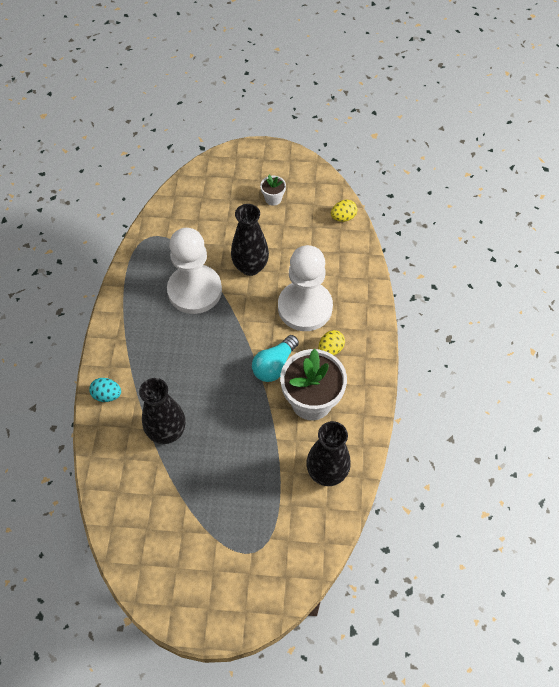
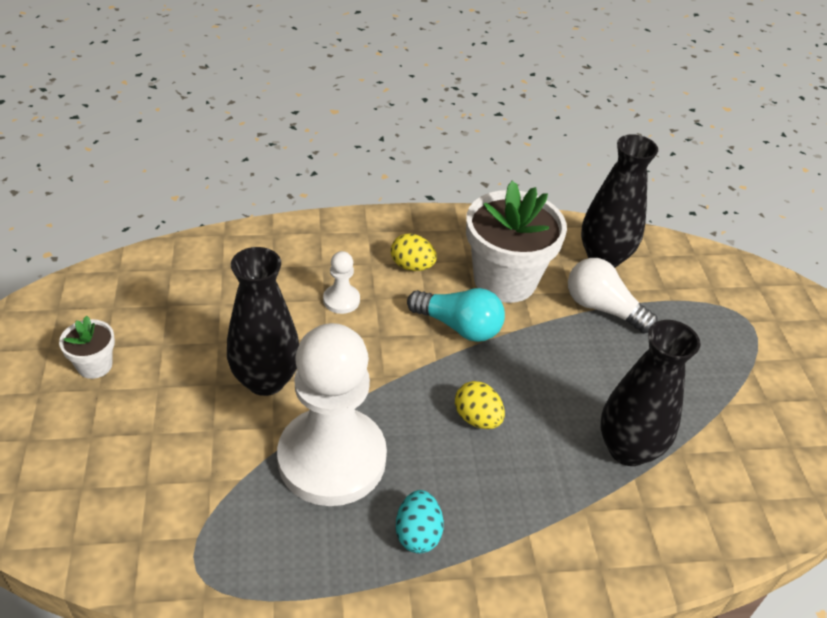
camera: 105 degrees left, 15 degrees down
turquoise egg [89,378,121,402] -> turquoise egg moved to [396,490,444,554]
white pawn [278,245,333,331] -> white pawn [323,251,360,314], size x0.40
yellow egg [331,200,357,222] -> yellow egg moved to [455,381,505,429]
none -> white light bulb [568,258,658,334]

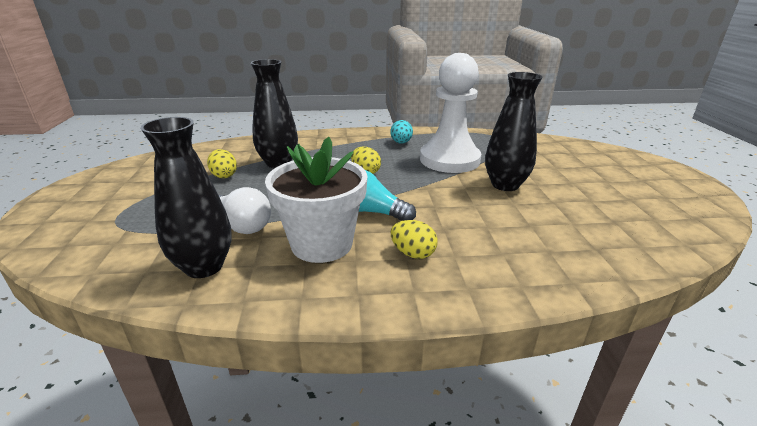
camera: 175 degrees left, 15 degrees down
white flower pot [59,315,115,379] -> none
white pawn [323,251,360,314] -> none
none -> yellow egg [207,149,237,178]

